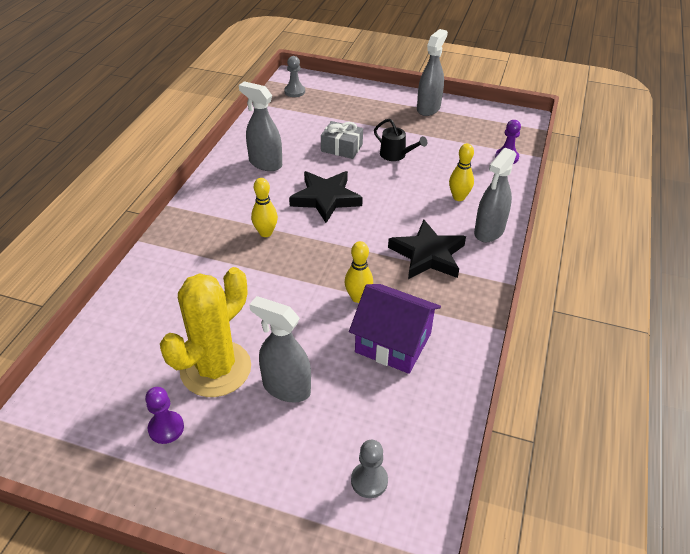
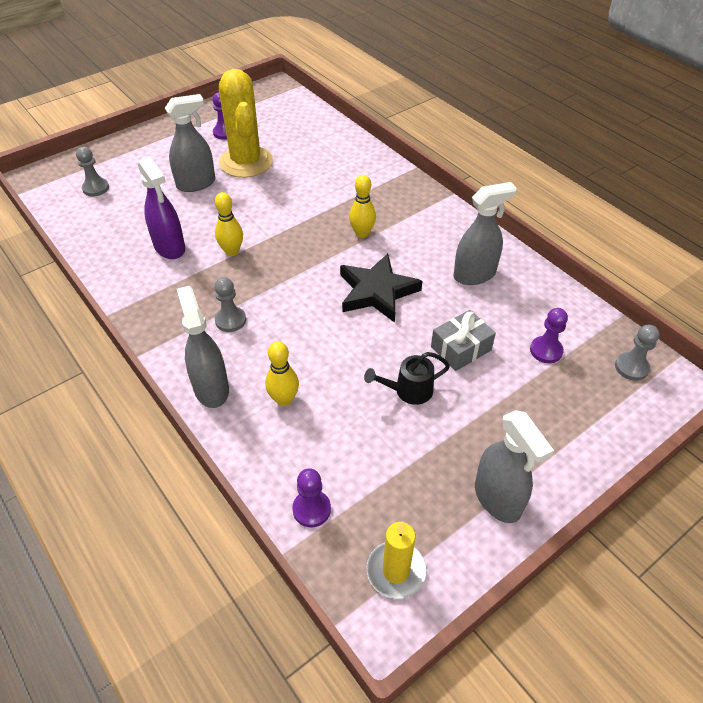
camera: 125 degrees right, 5 degrees up
purple house [349,284,441,374] -> purple spray bottle [138,156,185,259]
black star [388,220,466,279] -> grey pawn [214,277,246,332]
none -> yellow candle [367,522,426,599]
none -> purple pawn [530,308,568,363]

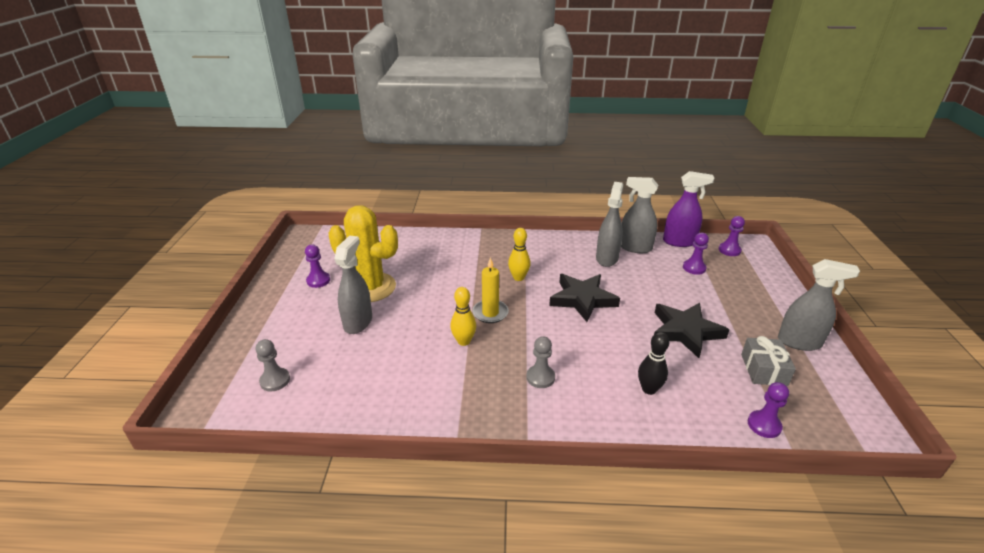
camera: 50 degrees left, 15 degrees down
purple spray bottle [138,156,185,259] -> purple spray bottle moved to [663,171,714,247]
grey spray bottle [177,286,229,408] -> grey spray bottle moved to [621,177,658,253]
yellow bowling pin [265,341,299,406] -> black bowling pin [638,332,669,395]
black watering can [364,352,450,405] -> black star [654,303,729,358]
yellow candle [367,522,426,599] -> yellow candle moved to [472,257,509,323]
grey gift [431,310,496,371] -> grey gift moved to [741,336,796,386]
grey pawn [615,325,659,381] -> purple pawn [719,216,745,256]

